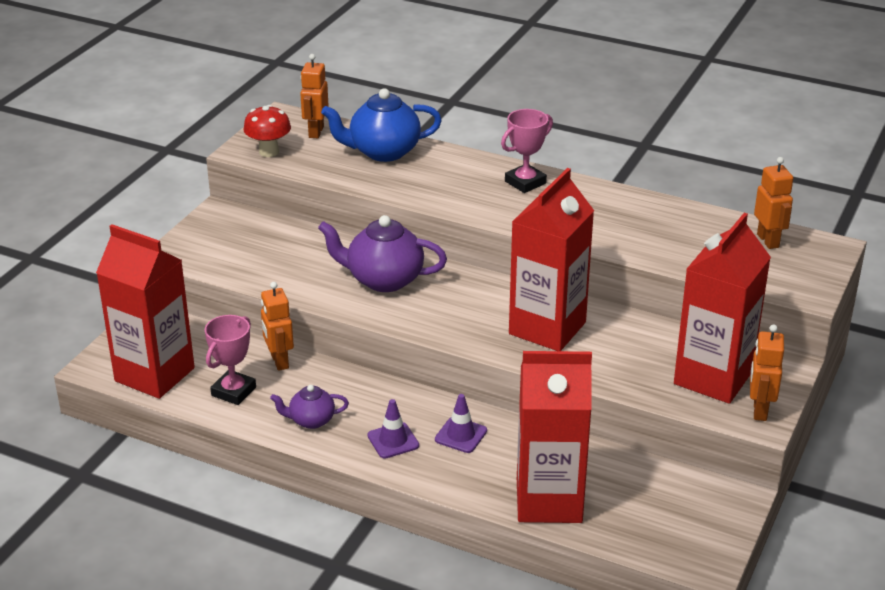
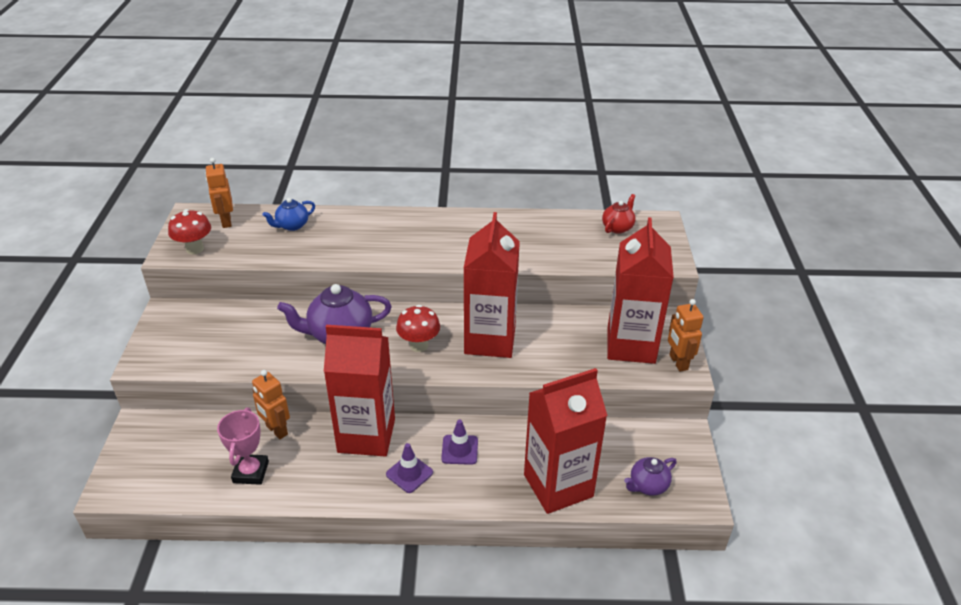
camera: 25 degrees left, 5 degrees up
red carton [96,224,195,399] -> red carton moved to [324,325,395,457]
purple teapot [270,385,349,429] -> purple teapot moved to [624,457,677,496]
blue teapot [321,88,442,162] -> blue teapot [262,198,315,231], size x0.56
pink trophy [501,109,553,193] -> none
orange robot [754,157,793,249] -> red teapot [602,194,636,234]
none -> red mushroom [396,305,440,352]

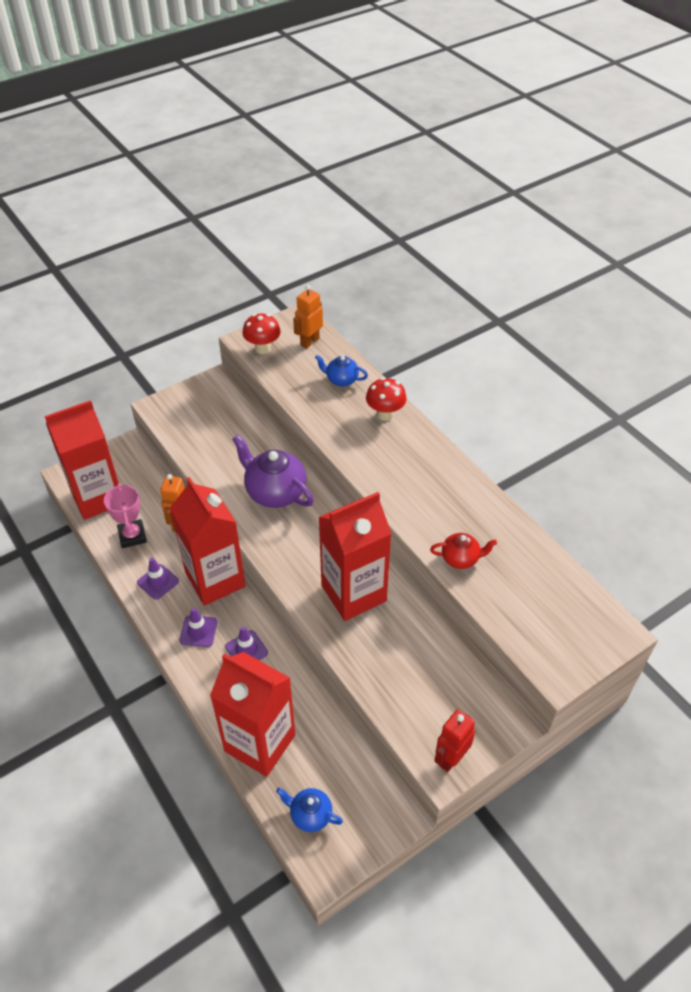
camera: 55 degrees right, 10 degrees up
pink trophy [217,408,269,485] -> pink trophy turned 75 degrees counterclockwise [104,483,147,548]
red mushroom [396,305,440,352] -> red mushroom moved to [366,377,407,421]
red teapot [602,194,636,234] -> red teapot moved to [430,533,497,569]
red carton [607,217,674,364] -> red carton moved to [45,400,119,520]
purple teapot [624,457,677,496] -> blue teapot [276,788,343,832]
orange robot [668,299,704,372] -> red robot [434,710,475,772]
none -> purple traffic cone [137,558,179,600]

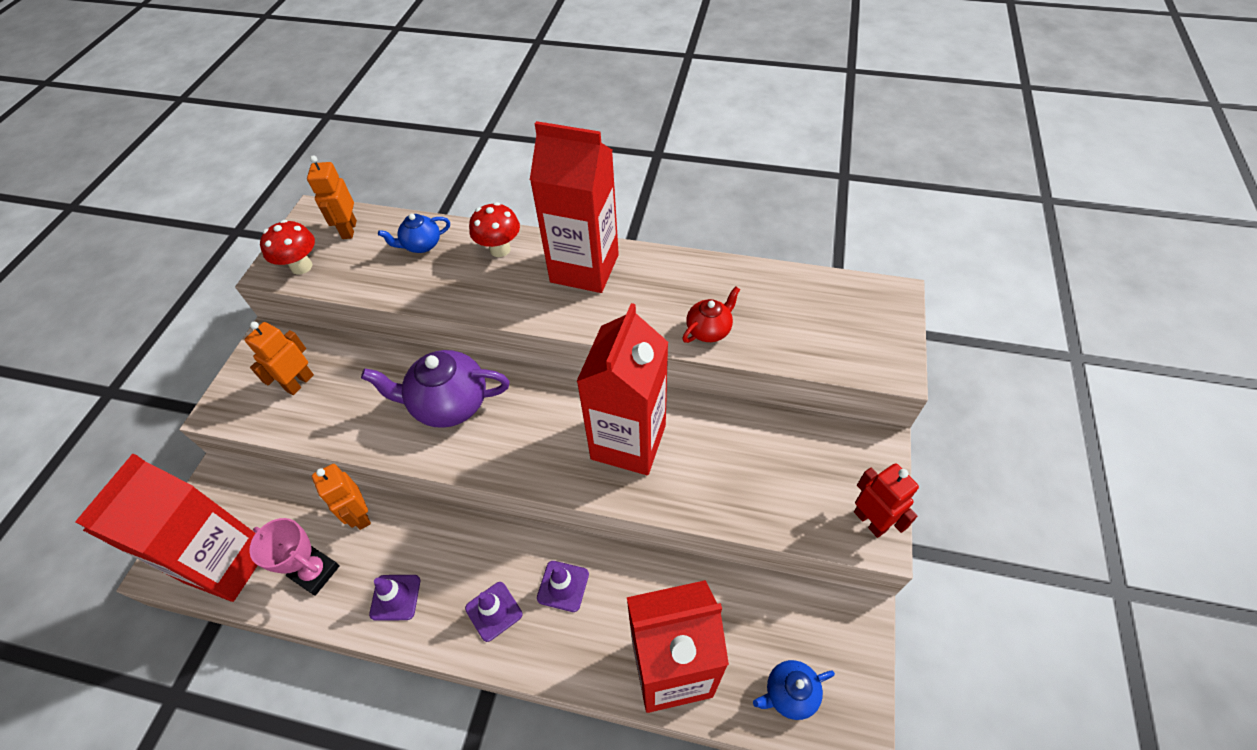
camera: 40 degrees left, 5 degrees up
red carton [170,477,246,606] -> red carton moved to [530,121,619,293]
red robot [434,710,475,772] -> red robot turned 150 degrees clockwise [854,463,919,538]
none -> orange robot [245,322,314,395]

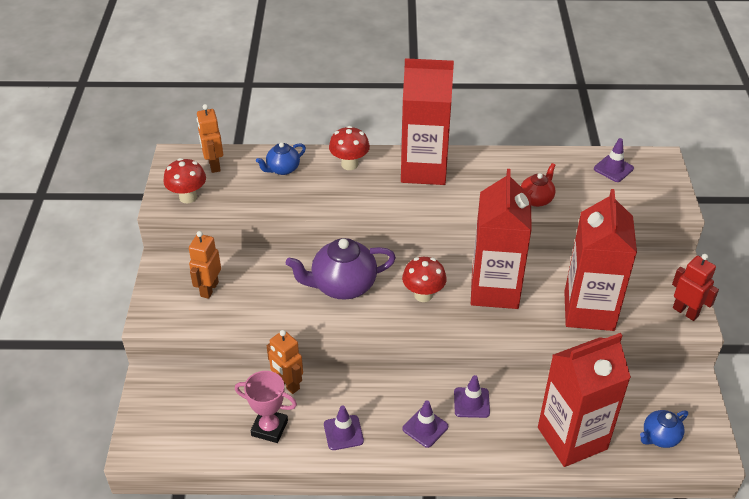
camera: 15 degrees left, 10 degrees down
red carton [75,454,258,602] -> red carton moved to [564,189,637,331]
none -> red mushroom [402,257,446,302]
none -> purple traffic cone [594,138,634,182]

